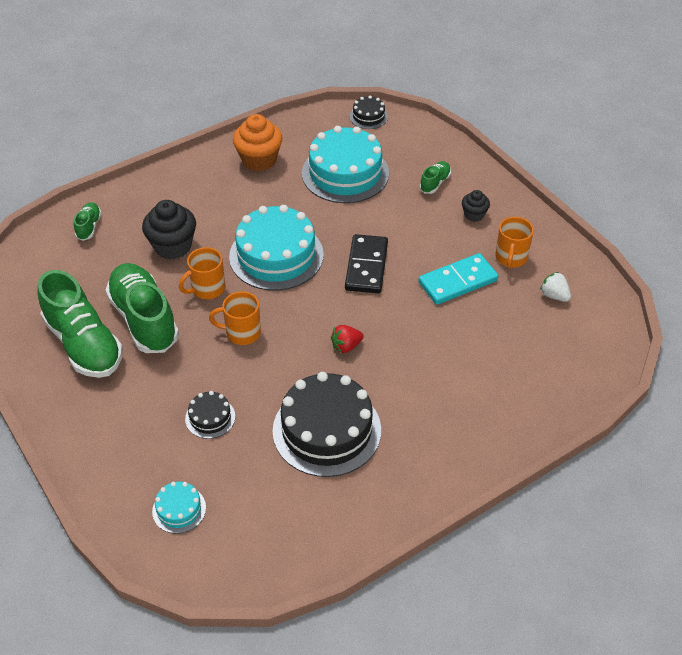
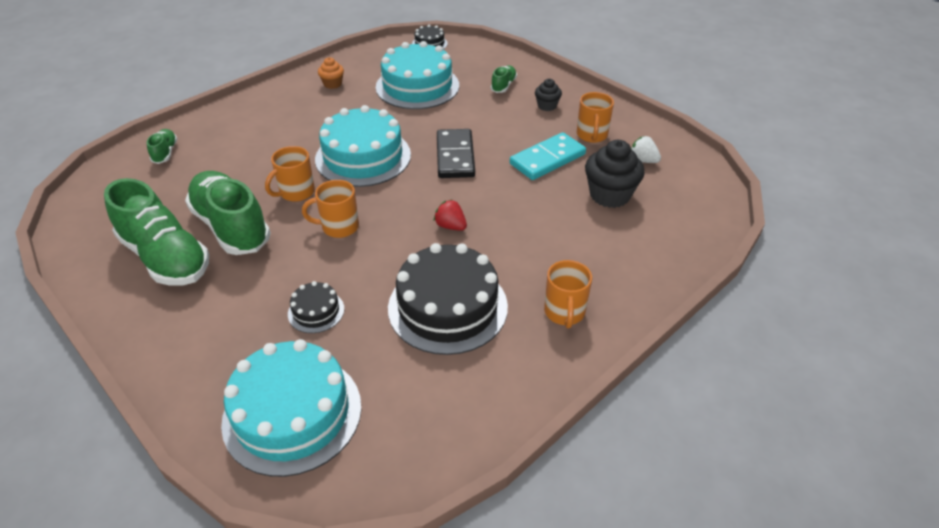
camera: 10 degrees left, 5 degrees down
black cupcake [142,200,196,260] -> black cupcake moved to [585,140,645,208]
turquoise cake [152,482,206,534] -> turquoise cake [221,339,362,477], size x2.15
orange cupcake [233,114,282,171] -> orange cupcake [318,57,344,89], size x0.55
red strawberry [331,325,364,353] -> red strawberry turned 75 degrees clockwise [434,199,467,231]
none -> orange mug [544,260,592,329]

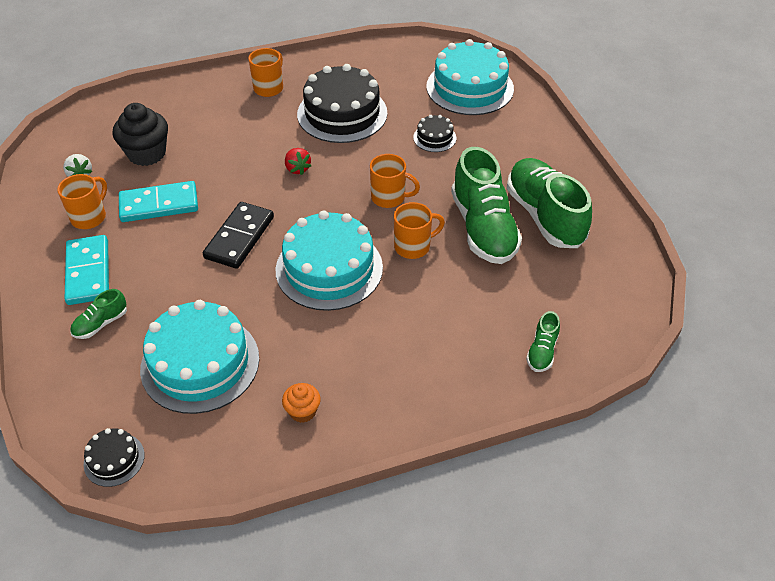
camera: 155 degrees left, 5 degrees up
black cupcake [535,79,562,111] -> turquoise domino [65,235,109,305]

